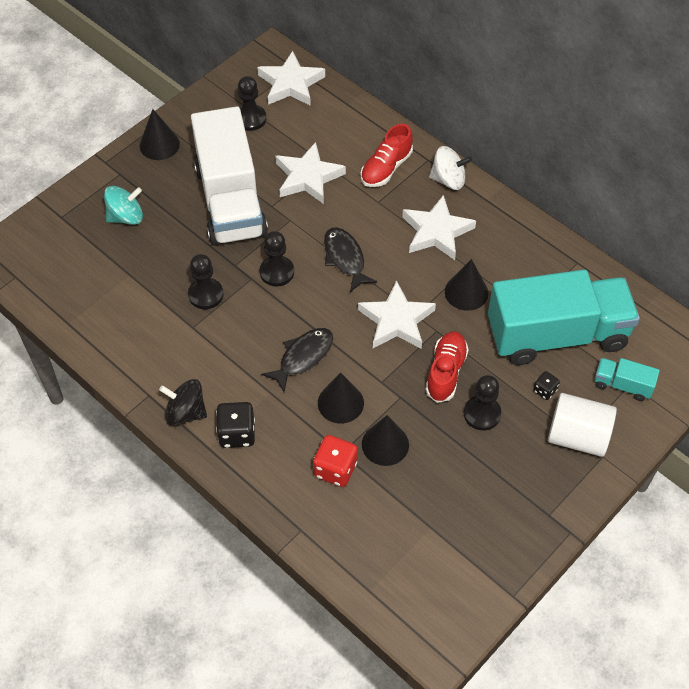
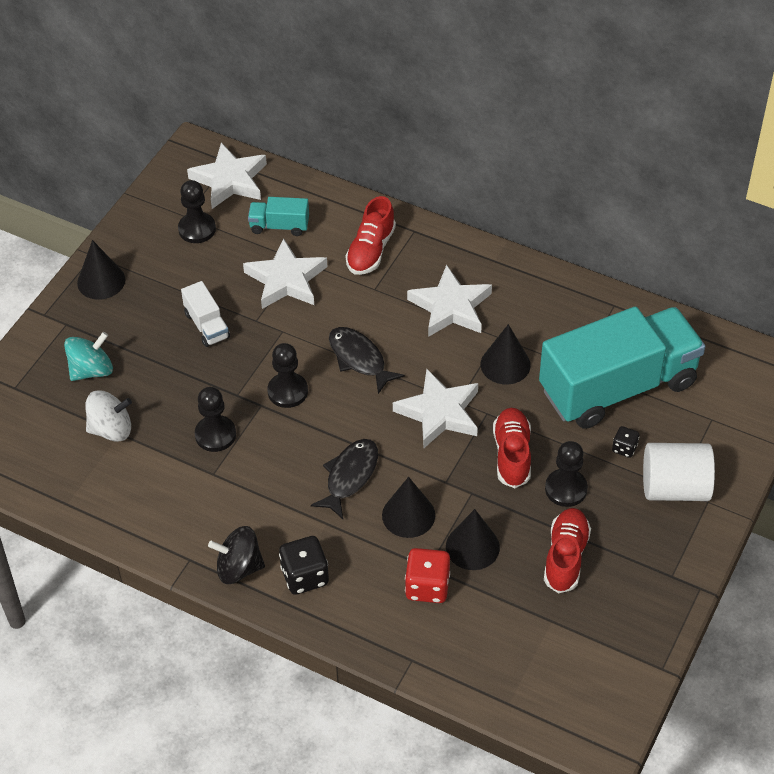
camera: 15 degrees left, 5 degrees down
white truck [191,106,268,246] -> white truck [181,281,230,347], size x0.41
white spinning top [429,146,472,190] -> white spinning top moved to [85,390,132,442]
turquoise truck [595,358,660,401] -> turquoise truck moved to [248,197,309,236]
none -> red shoe [544,508,591,593]

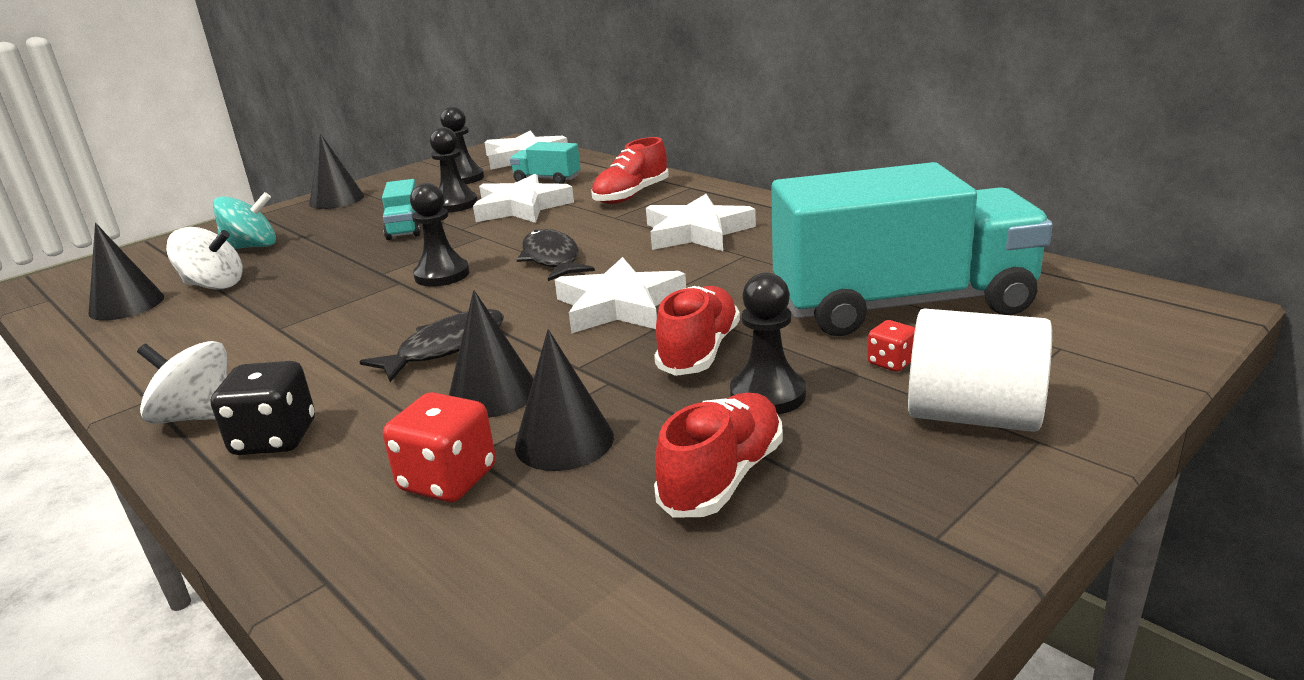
camera: 20 degrees right, 25 degrees down
white truck [181,281,230,347] -> turquoise truck [382,179,421,240]
black pawn [195,387,236,452] -> black pawn moved to [430,127,478,212]
black spinning top [208,526,265,584] -> white spinning top [137,341,227,424]
black cone [481,324,531,385] -> black cone moved to [89,223,164,321]
black dice [612,426,639,458] -> red dice [867,320,915,372]

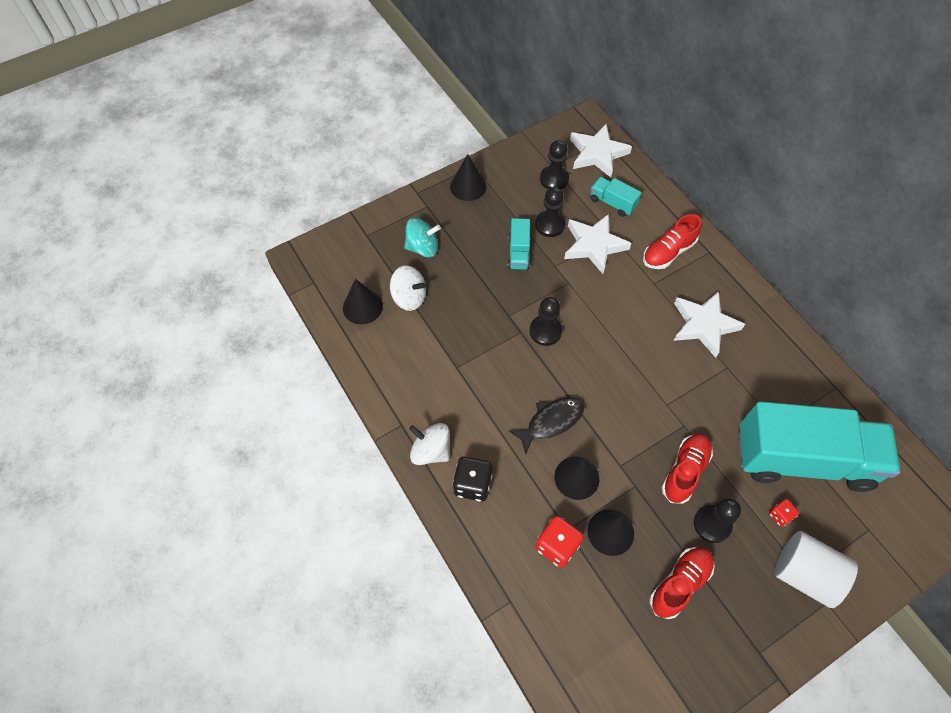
camera: 10 degrees right, 35 degrees up
black fish [517,229,595,281] -> none
white star [555,257,686,333] -> none

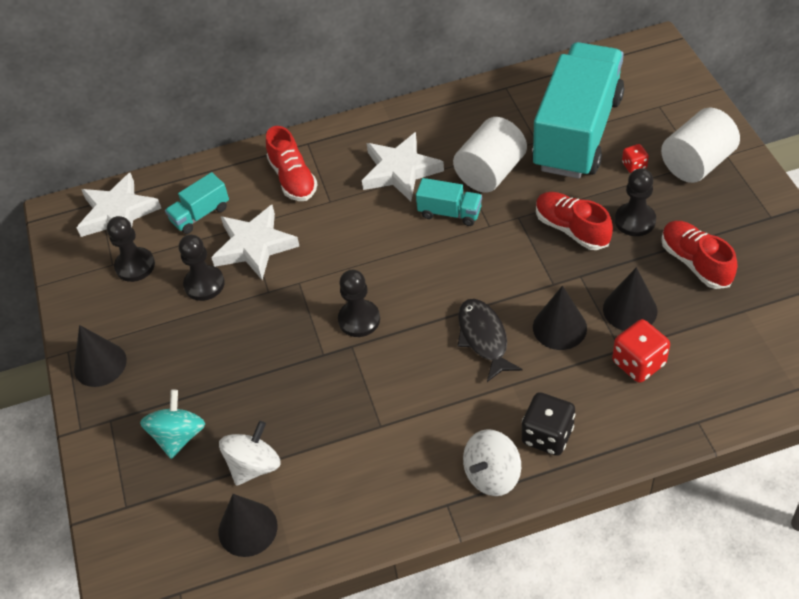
camera: 70 degrees left, 10 degrees down
turquoise truck [508,218,531,270] -> turquoise truck moved to [416,178,482,226]
none -> white cylinder [453,117,527,193]

